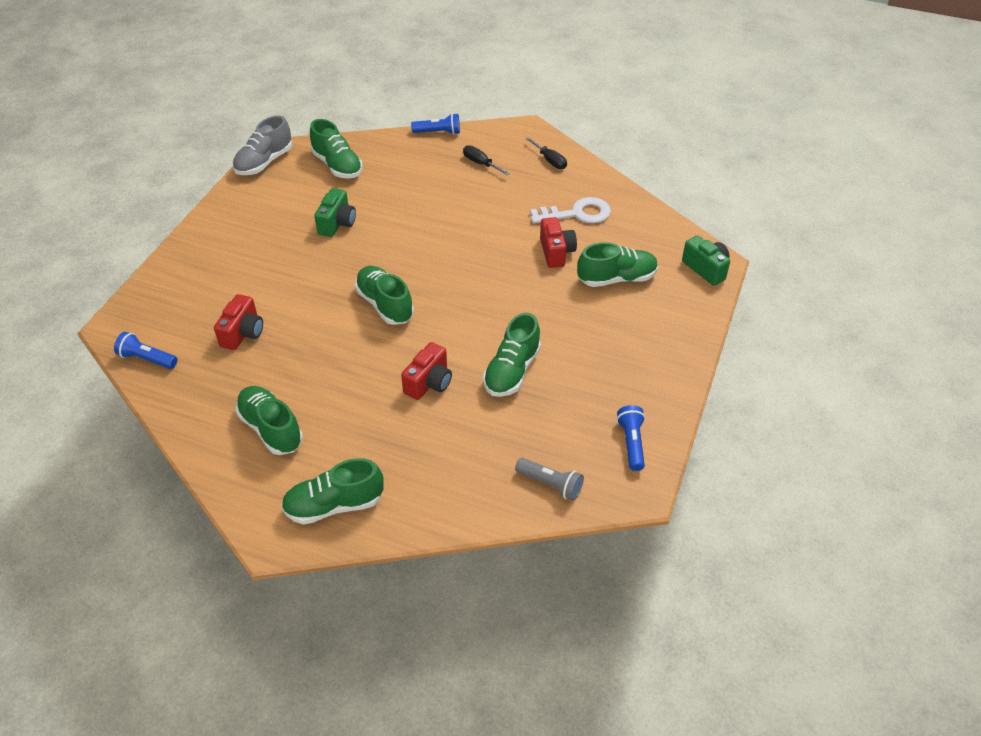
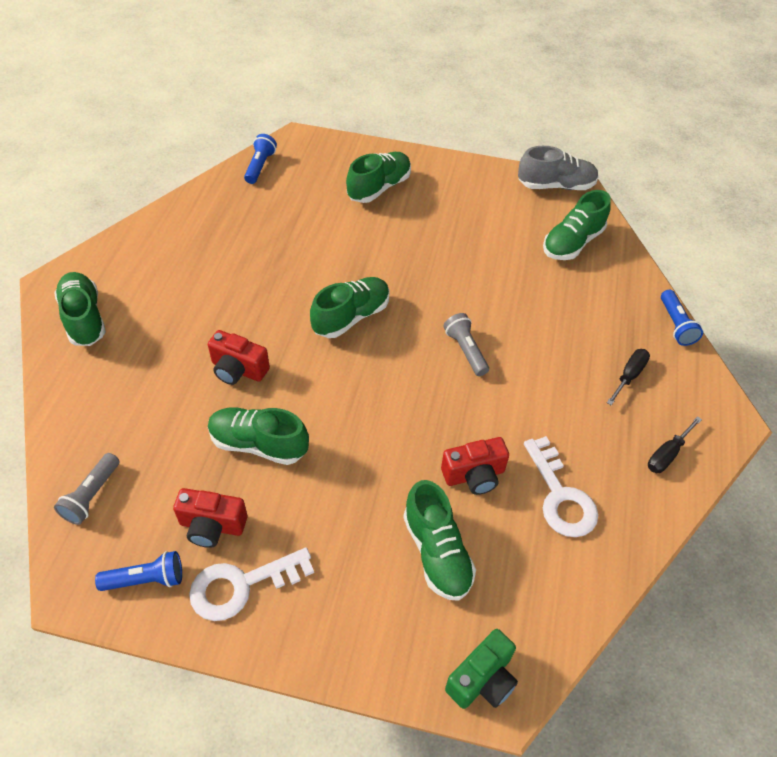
camera: 80 degrees right, 5 degrees up
red camera [214,294,263,350] -> red camera moved to [173,488,247,548]
grey shoe [233,115,292,175] -> grey shoe turned 150 degrees clockwise [518,146,599,190]
green shoe [235,386,303,455] -> green shoe moved to [346,152,411,203]
green camera [314,188,356,237] -> none
none -> white key [189,548,314,621]
none -> grey flashlight [443,313,489,376]

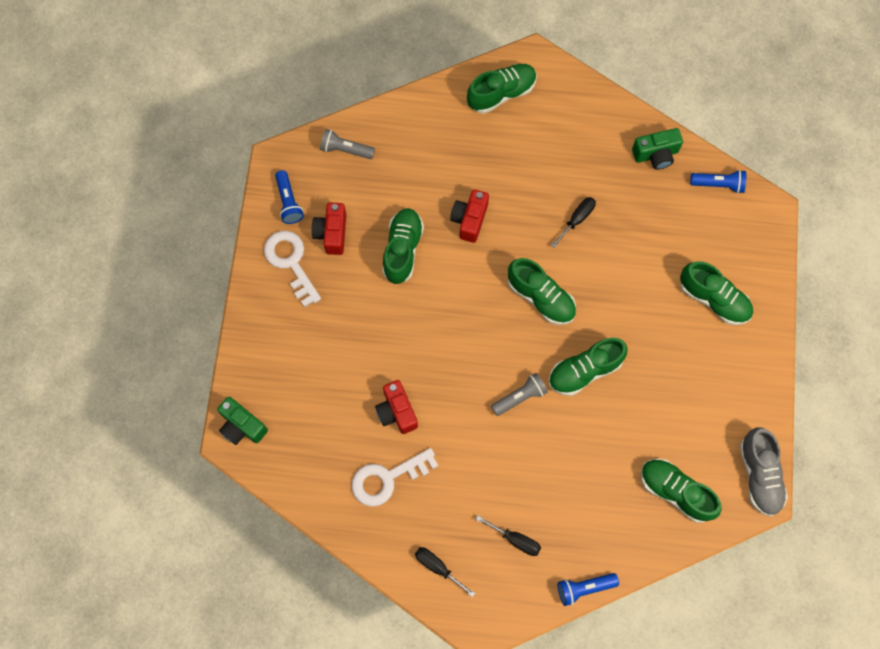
camera: 85 degrees right, 20 degrees up
green shoe [403,480,476,601] -> green shoe moved to [548,338,628,396]
none -> black screwdriver [551,197,596,248]
none -> green camera [632,128,683,170]

